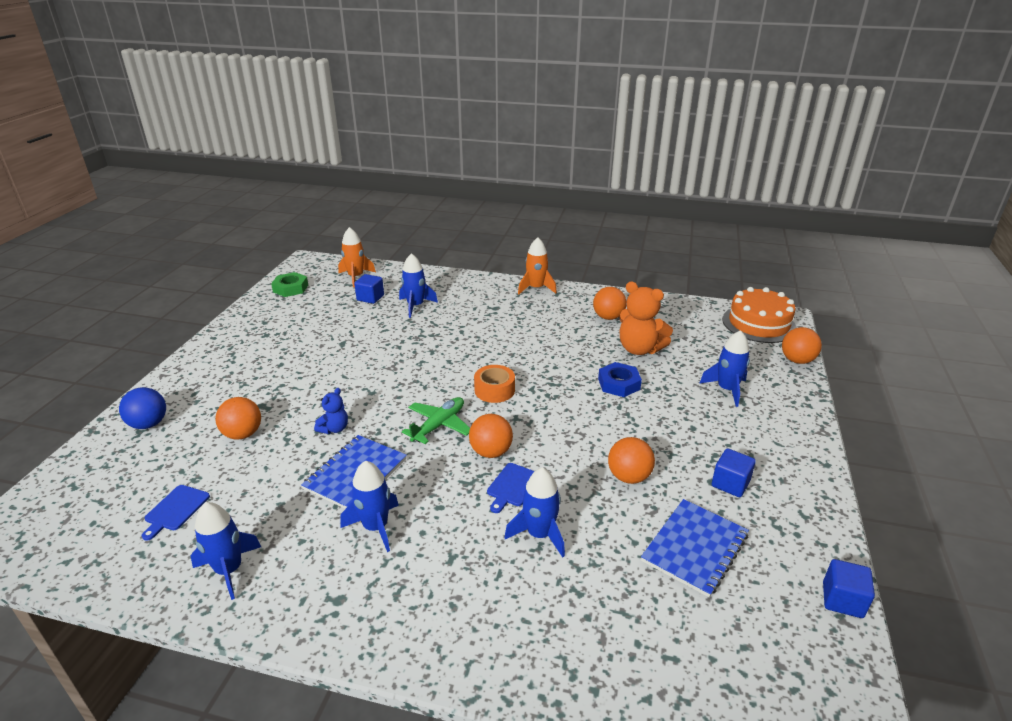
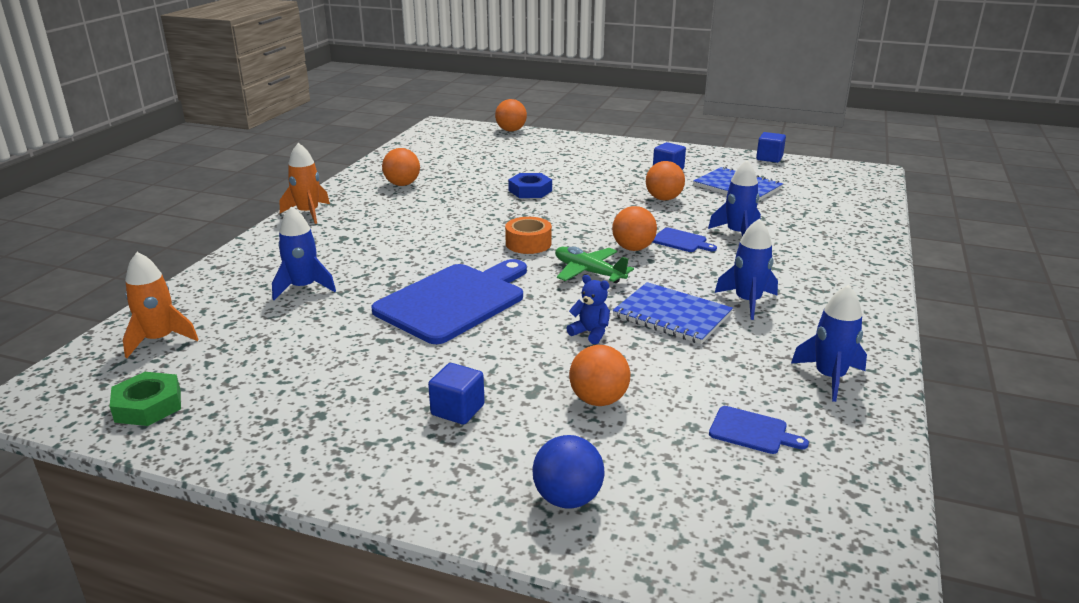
camera: 85 degrees left, 5 degrees down
blue cube [354,274,384,304] -> blue cube moved to [428,363,485,425]
orange teddy bear [619,282,673,355] -> none
blue rocket [699,330,750,407] -> none
orange cake [722,287,797,343] -> none
none -> blue cutting board [371,259,527,344]

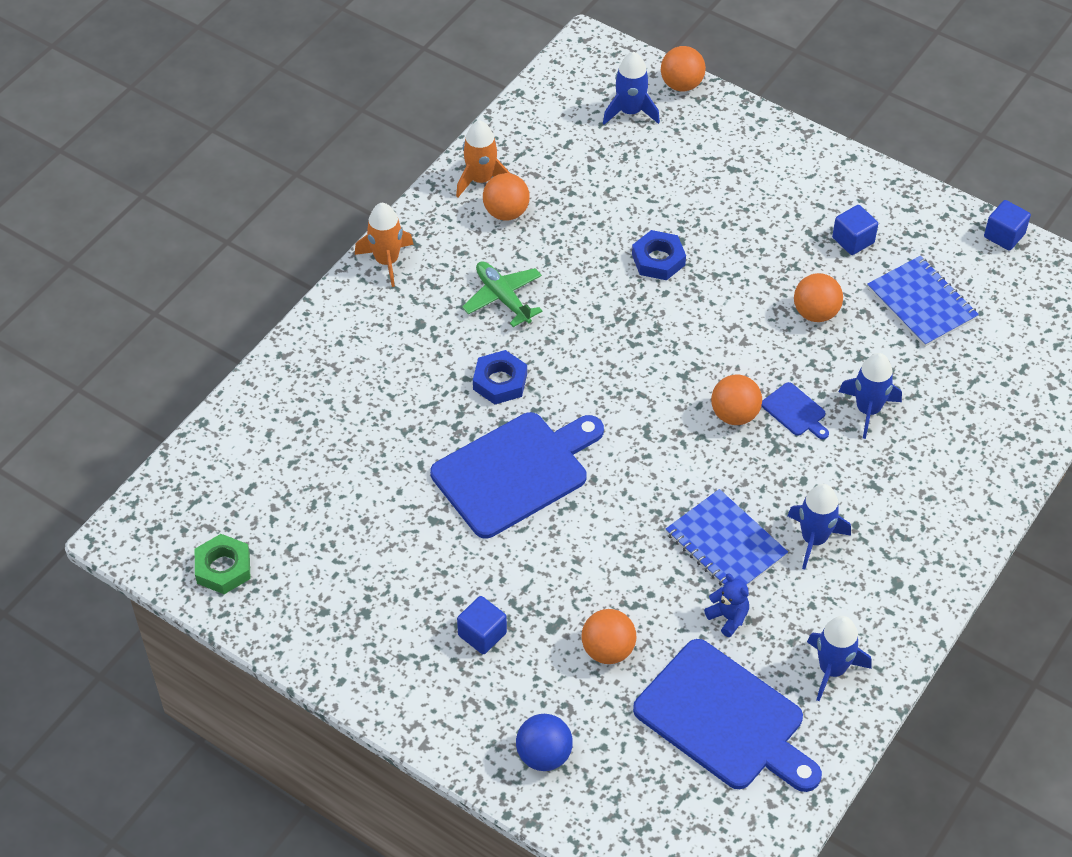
camera: 15 degrees right, 25 degrees up
orange rocket [123,252,199,358] -> orange rocket moved to [456,120,510,197]
blue rocket [272,206,336,300] -> blue rocket moved to [603,52,660,125]
orange tape [505,217,552,254] -> none
green plane [555,246,634,283] -> green plane moved to [462,261,543,327]
blue teddy bear [566,275,610,344] -> blue teddy bear moved to [704,573,749,637]
blue cutting board [709,406,809,454] -> blue cutting board [633,639,822,792], size x2.37
none -> blue nut [473,350,527,404]

